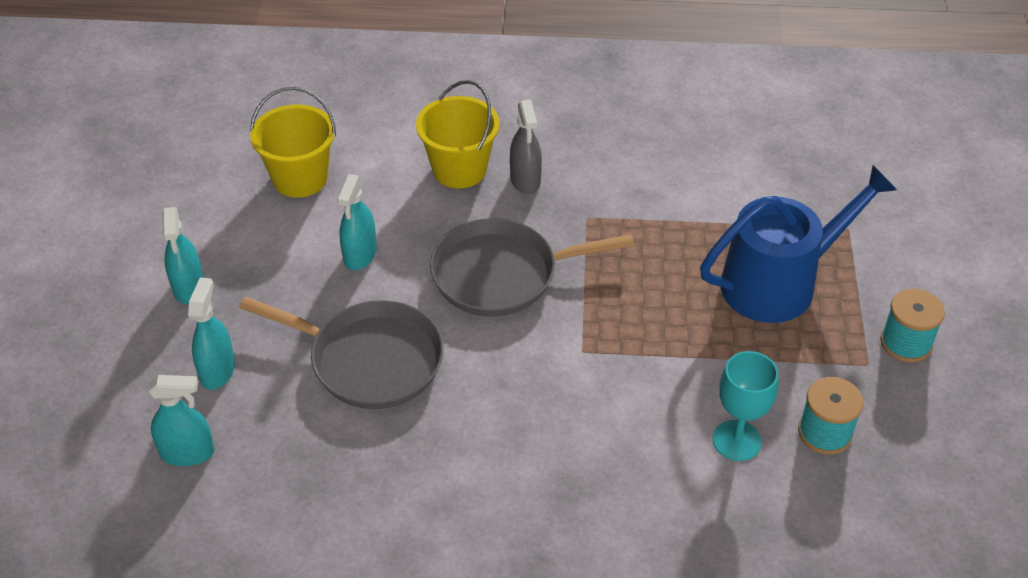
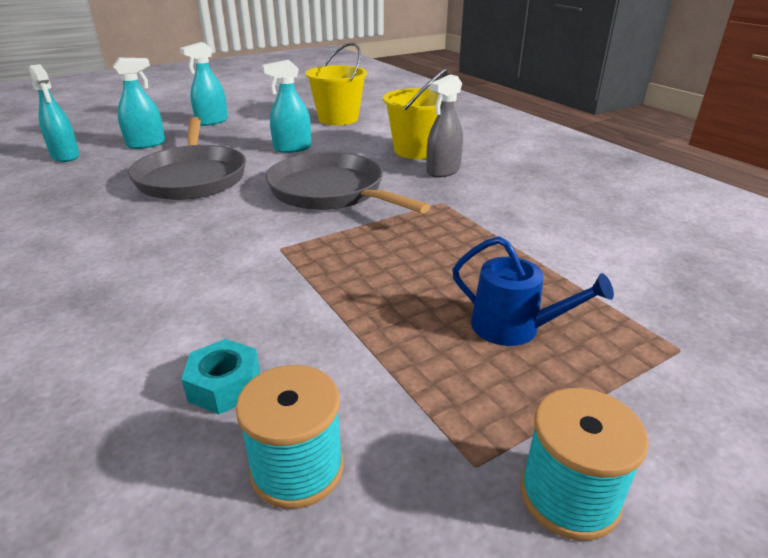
camera: 55 degrees right, 15 degrees down
blue watering can [700,165,897,323] -> blue watering can [452,237,614,346], size x0.51
turquoise goblet [713,351,778,461] -> turquoise nut [181,339,260,414]

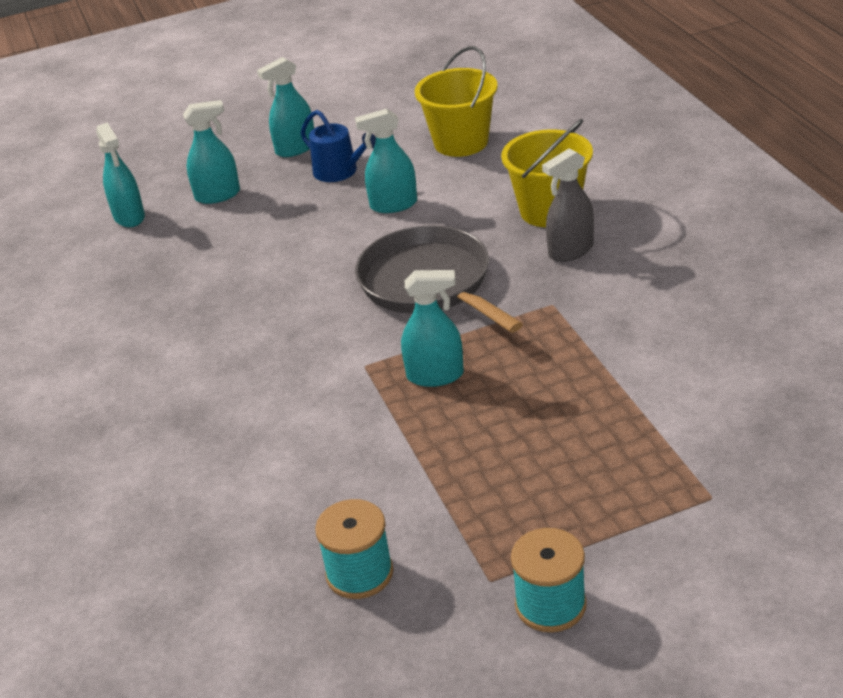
camera: 15 degrees right, 5 degrees up
grey pan [128,117,246,200] -> none
turquoise nut [181,339,260,414] -> none
blue watering can [452,237,614,346] -> blue watering can moved to [301,110,376,182]
none -> turquoise spray bottle [401,270,464,387]

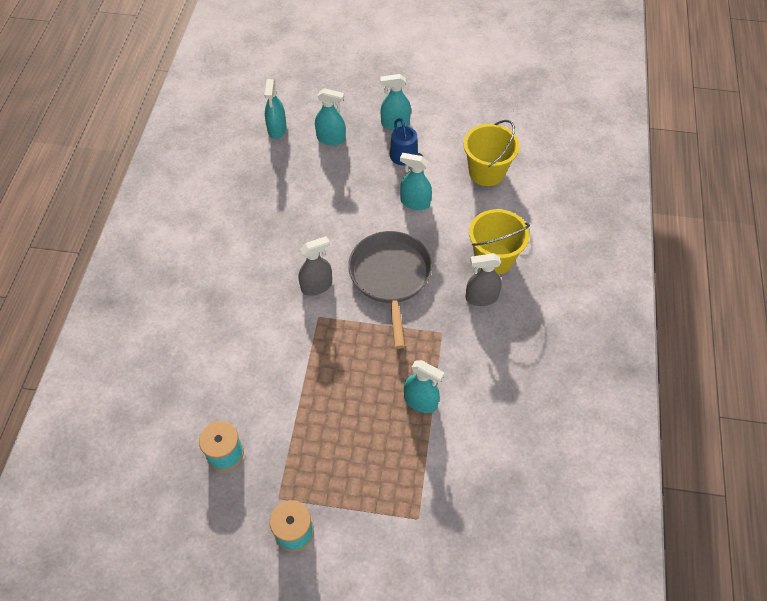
camera: 25 degrees right, 20 degrees up
turquoise spray bottle [401,270,464,387] -> turquoise spray bottle moved to [404,360,444,413]
none -> grey spray bottle [298,236,332,296]

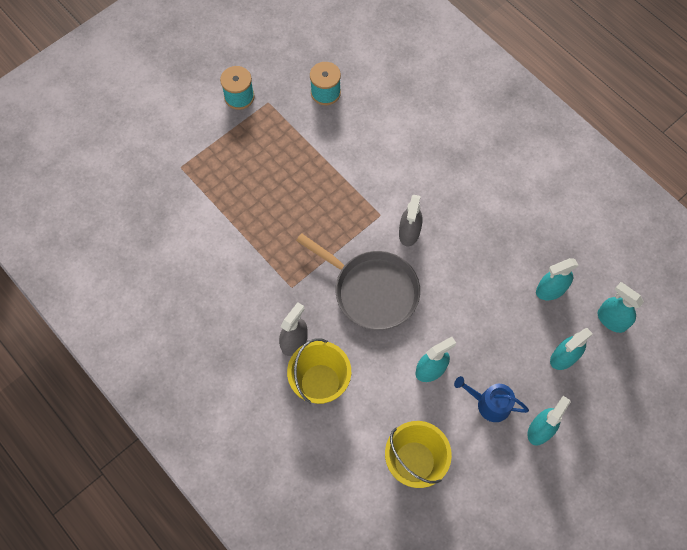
camera: 130 degrees right, 10 degrees up
turquoise spray bottle [404,360,444,413] -> turquoise spray bottle moved to [536,258,579,300]

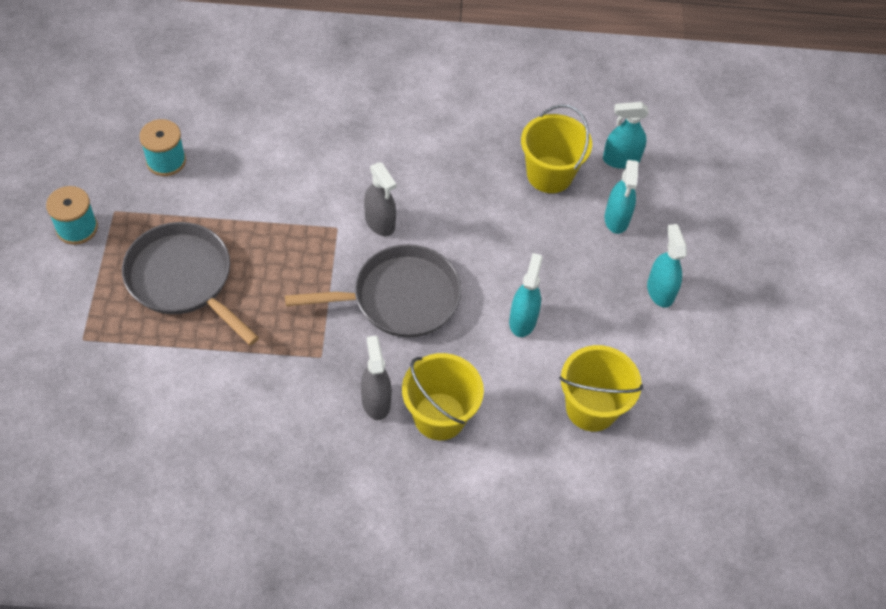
camera: 50 degrees left, 10 degrees down
blue watering can [454,376,529,422] -> none
turquoise spray bottle [536,258,579,300] -> yellow bucket [521,104,592,193]
none -> grey pan [122,222,259,345]

